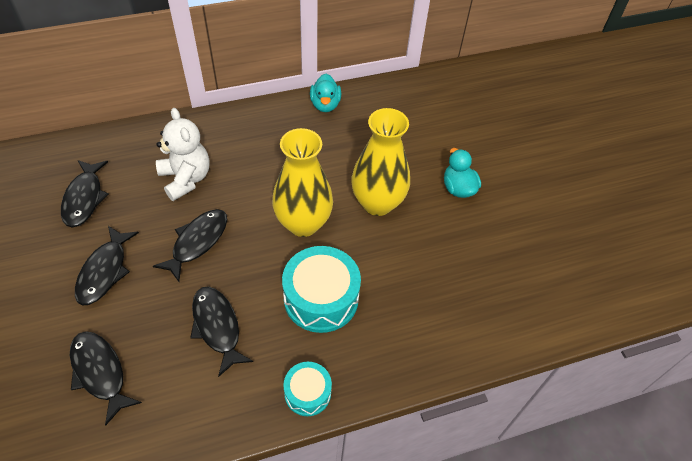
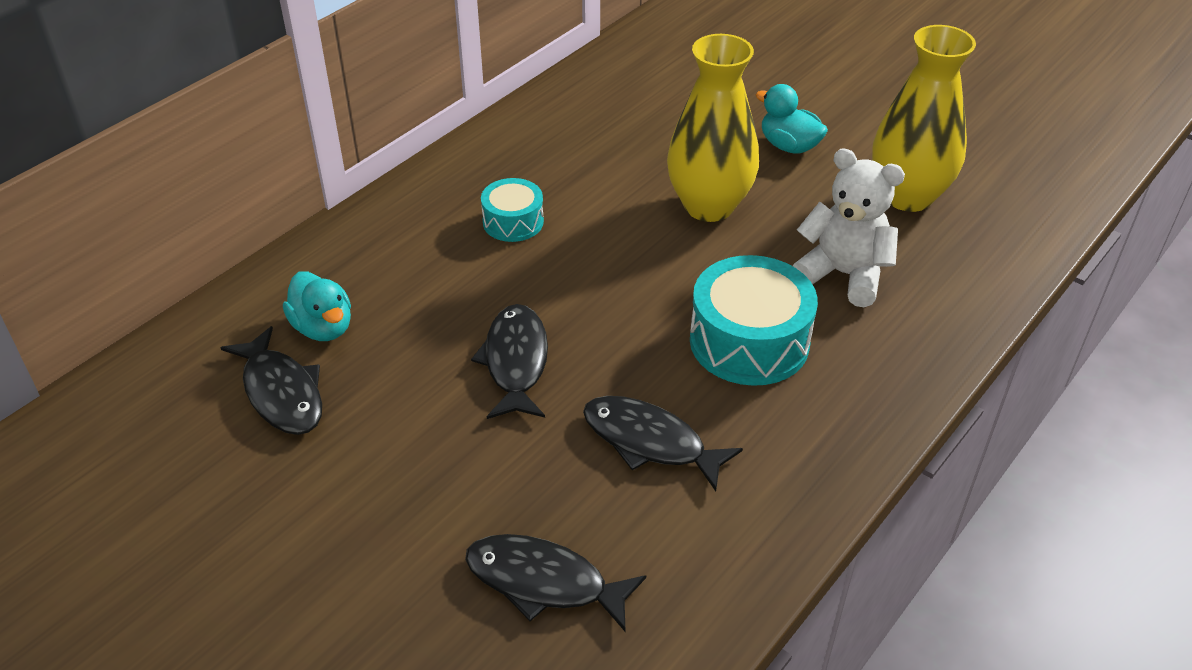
camera: 30 degrees left, 10 degrees down
black fish [75,226,139,305] -> none
white teddy bear [156,108,210,201] -> white teddy bear moved to [793,148,905,307]
yellow vase [272,128,333,237] -> yellow vase moved to [872,25,976,212]
turquoise drum [283,362,332,416] -> turquoise drum moved to [481,178,544,242]
turquoise duck [310,74,341,112] -> turquoise duck moved to [283,271,351,341]

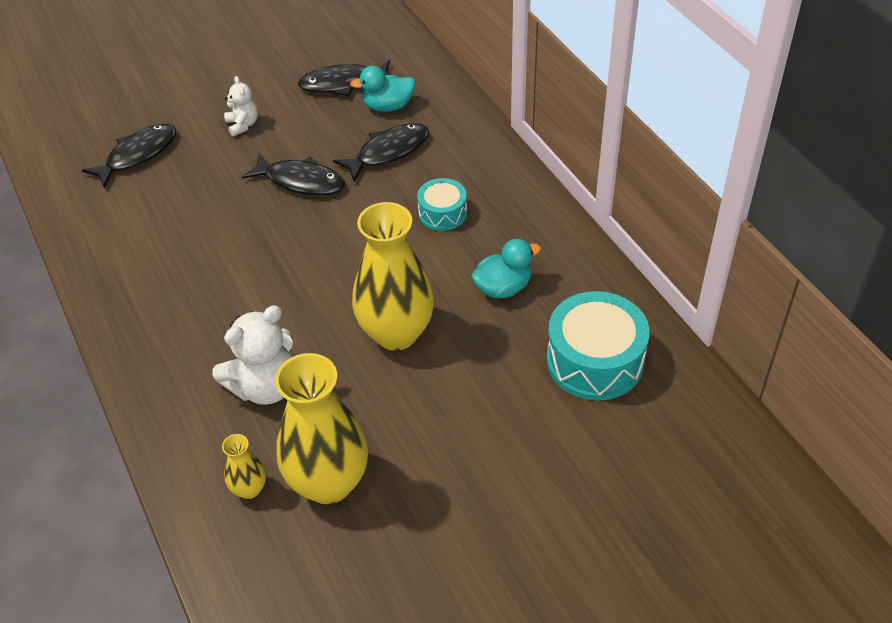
camera: 115 degrees right, 5 degrees up
black fish [583,396,743,491] -> black fish moved to [333,123,429,181]
turquoise drum [690,255,818,386] -> turquoise drum moved to [547,291,650,400]
turquoise duck [756,84,828,154] -> turquoise duck moved to [471,239,541,299]
none -> yellow vase [222,434,266,499]
none -> white teddy bear [224,76,258,137]

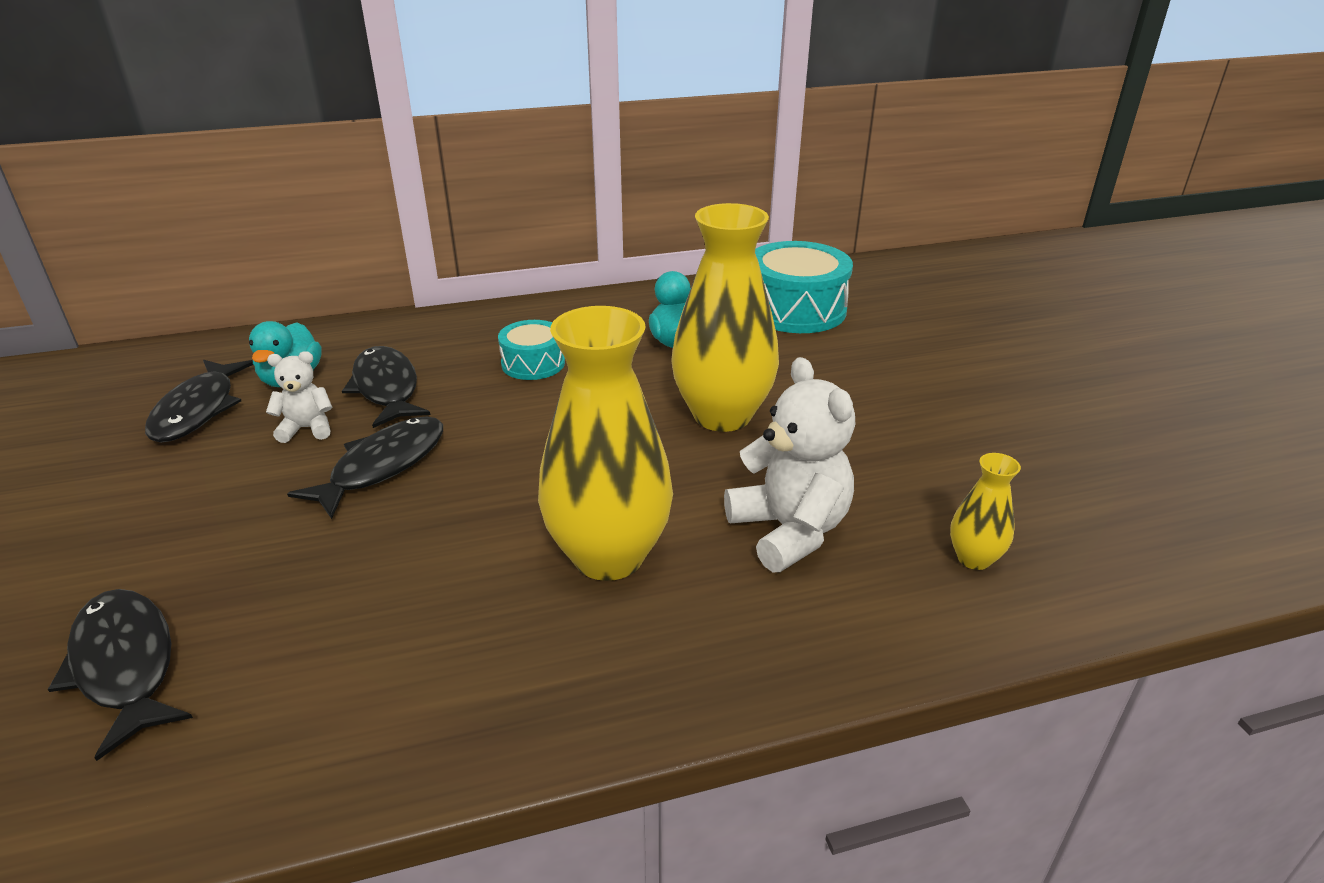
camera: 80 degrees left, 15 degrees down
white teddy bear [224,76,258,137] -> white teddy bear moved to [266,351,333,443]
yellow vase [275,353,368,504] -> yellow vase moved to [538,306,673,581]

